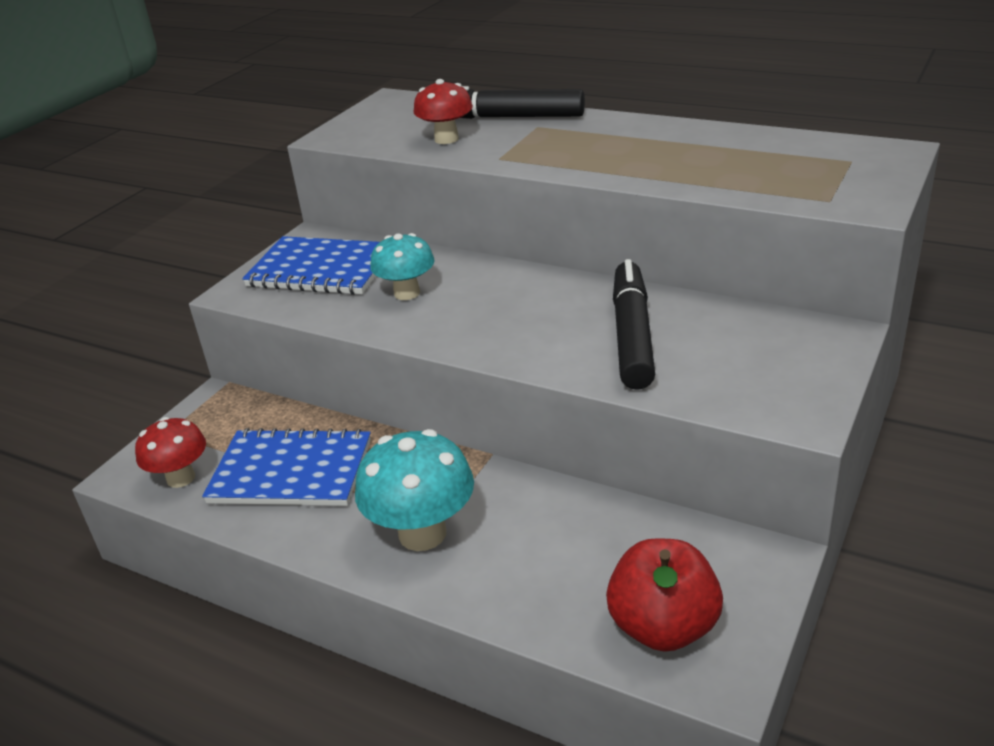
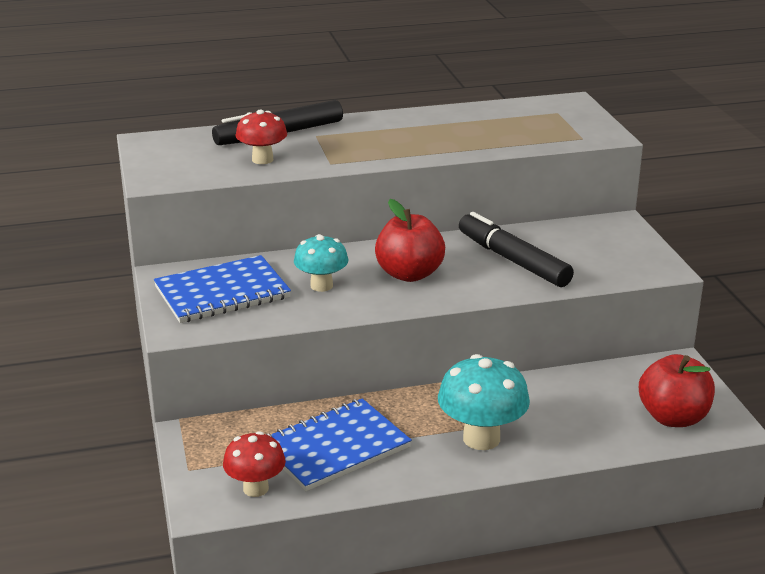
camera: 45 degrees left, 5 degrees down
none -> red apple [375,199,445,282]

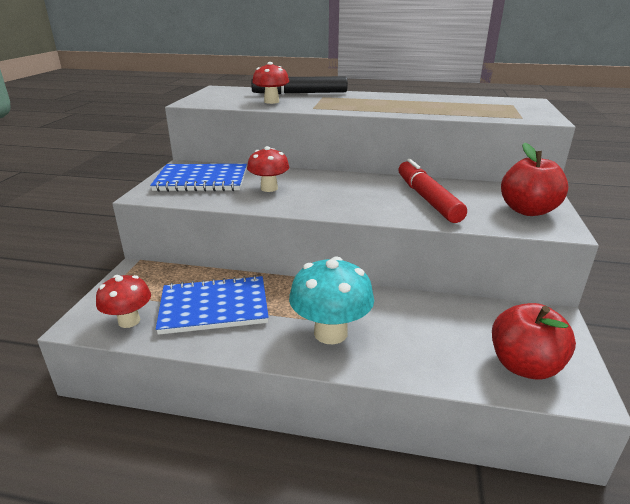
camera: 25 degrees right, 0 degrees up
turquoise mushroom [294,234,348,292] -> red mushroom [247,146,289,192]
red apple [375,199,445,282] -> red apple moved to [501,143,568,216]
black marker [459,212,574,287] -> red marker [398,159,467,223]

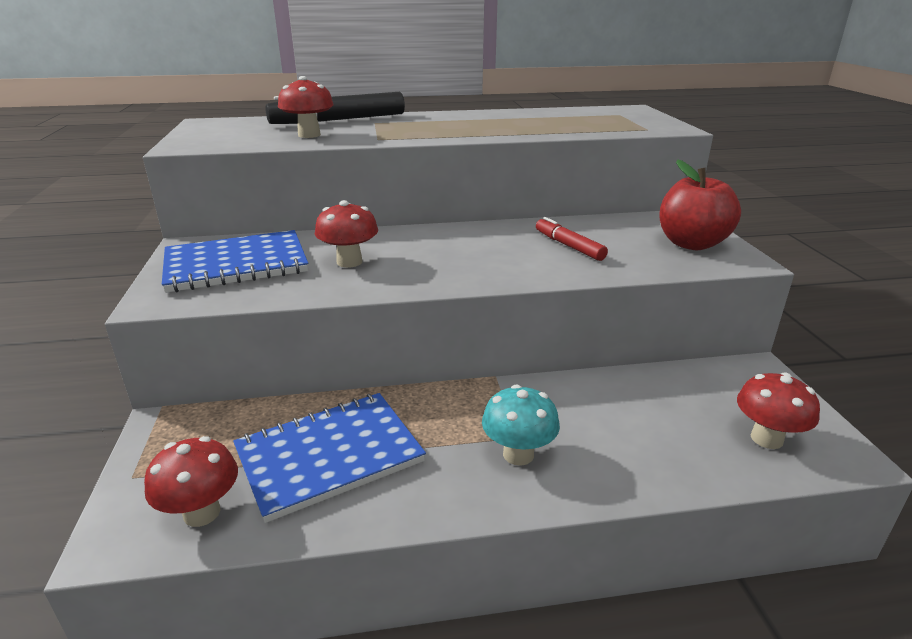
camera: 20 degrees left, 0 degrees up
turquoise mushroom [289,257,374,344] -> turquoise mushroom [482,384,560,466], size x0.65
red marker [398,159,467,223] -> red marker [536,217,608,261], size x0.57
red apple [492,303,576,379] -> red mushroom [737,372,820,449]

